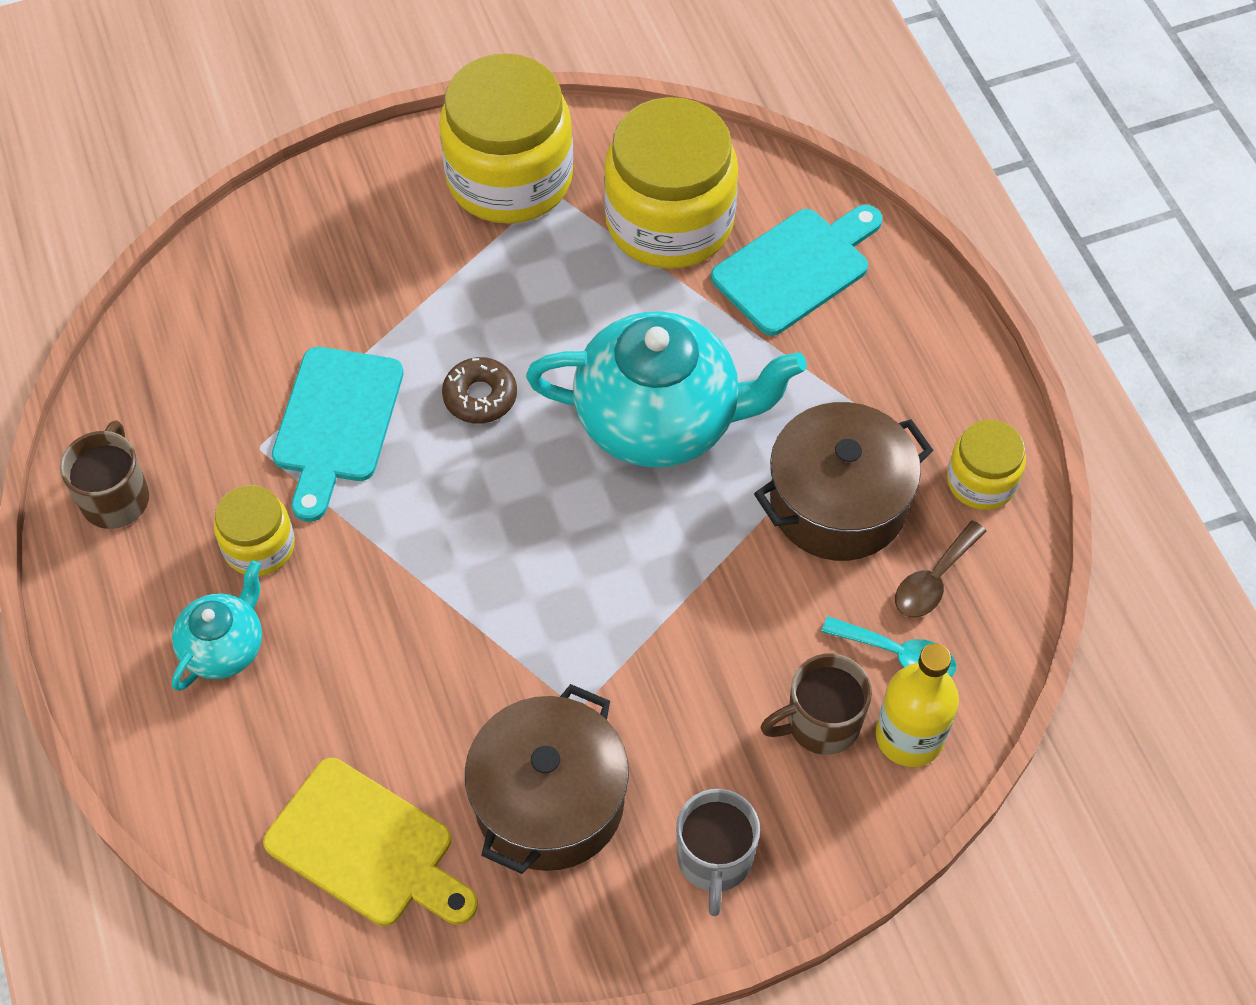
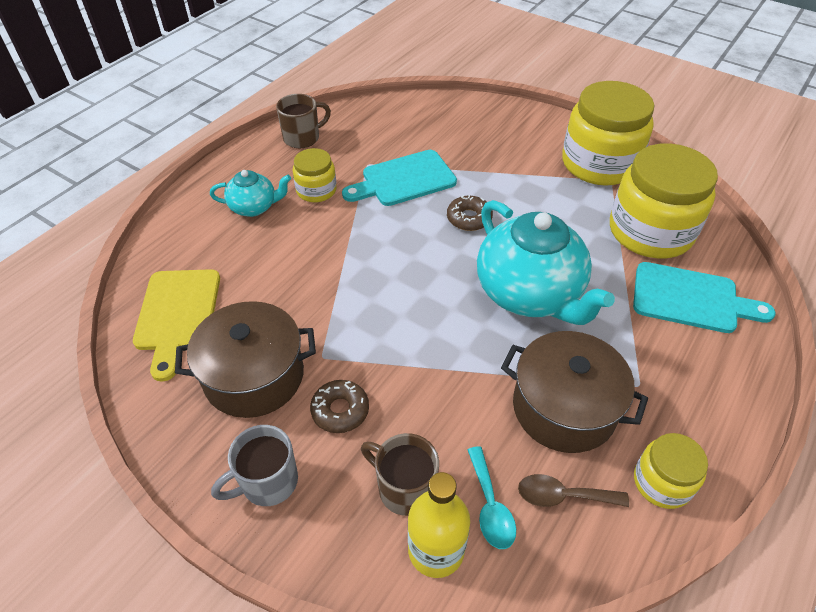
camera: 55 degrees right, 10 degrees down
none -> brown donut [310,380,369,433]

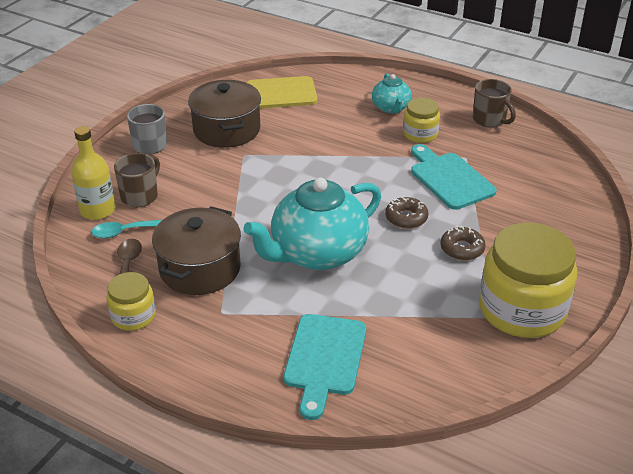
camera: 85 degrees right, 10 degrees down
brown donut [310,380,369,433] -> brown donut moved to [440,226,486,261]
yellow jar [610,143,718,258] -> none

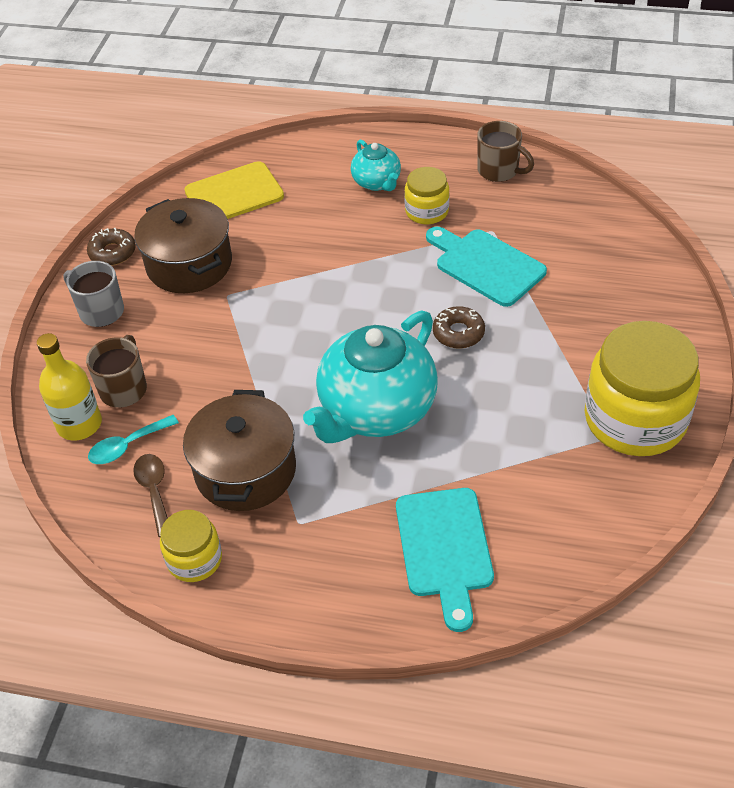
camera: 15 degrees left, 10 degrees up
brown donut [440,226,486,261] -> brown donut moved to [87,228,136,266]

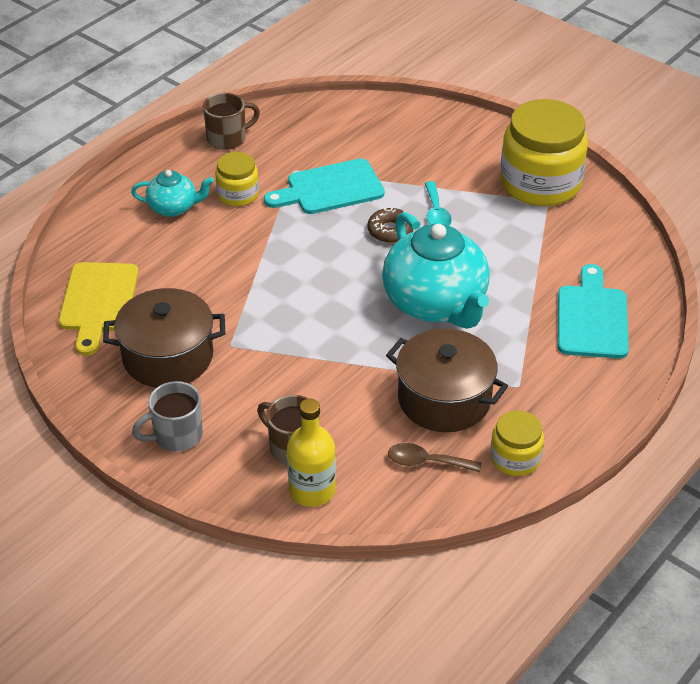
camera: 65 degrees left, 5 degrees down
brown donut [87,228,136,266] -> none
turquoise spoon [88,415,179,464] -> turquoise spoon moved to [425,181,452,226]
turquoise cutting board [396,488,494,632] -> turquoise cutting board turned 105 degrees counterclockwise [558,264,629,359]

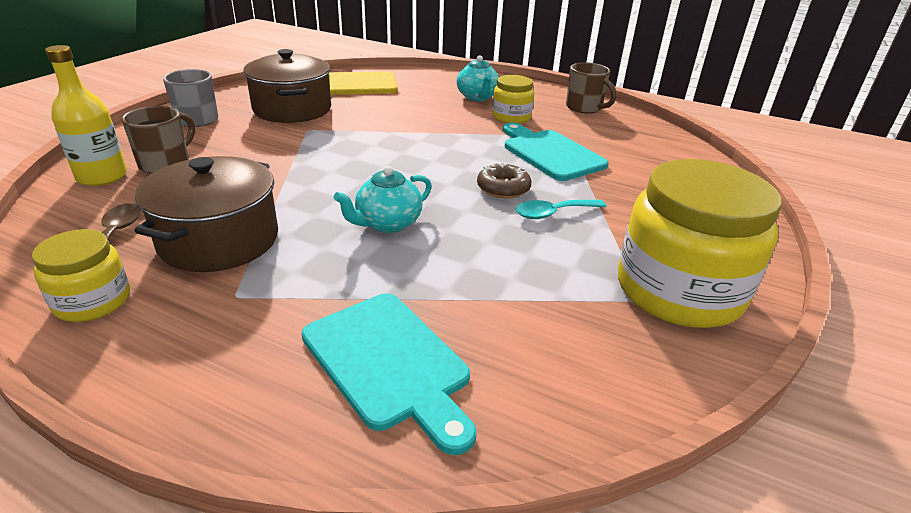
camera: 75 degrees right, 10 degrees down
turquoise teapot [382,212,490,329] -> turquoise teapot [334,166,432,233], size x0.51
turquoise cutting board [558,264,629,359] -> turquoise cutting board turned 60 degrees clockwise [302,293,477,455]

